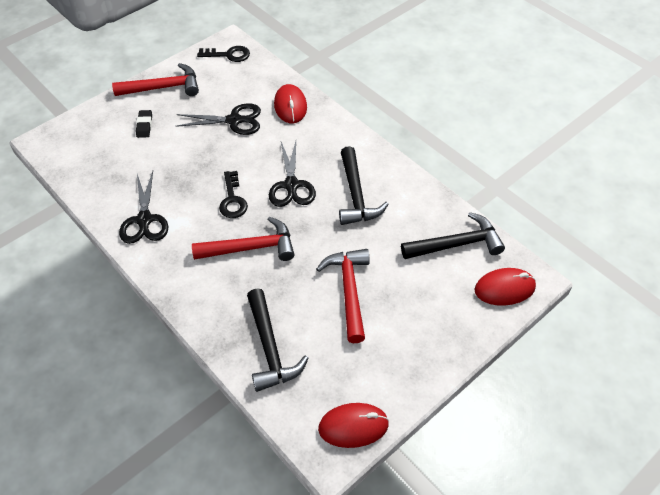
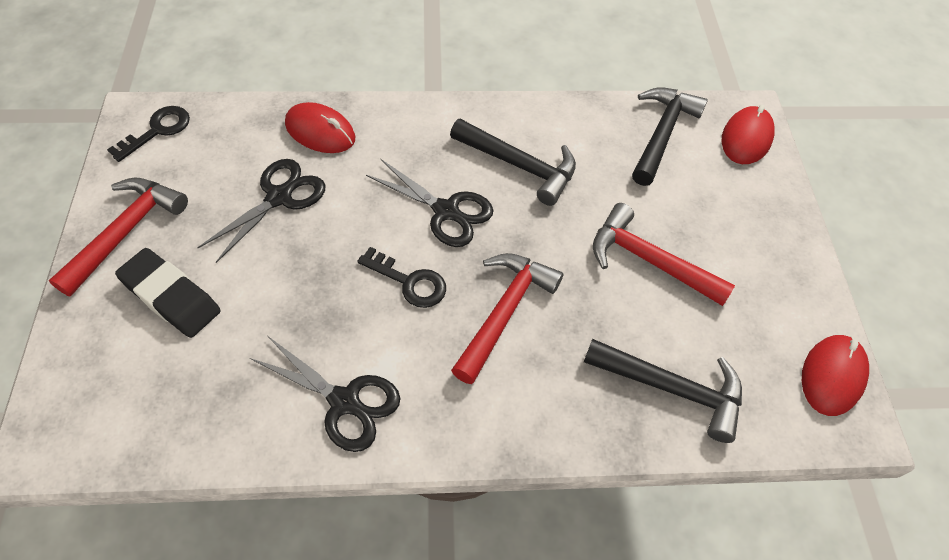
camera: 55 degrees left, 5 degrees up
black eraser [136,110,152,138] -> black eraser [115,248,221,338], size x1.83

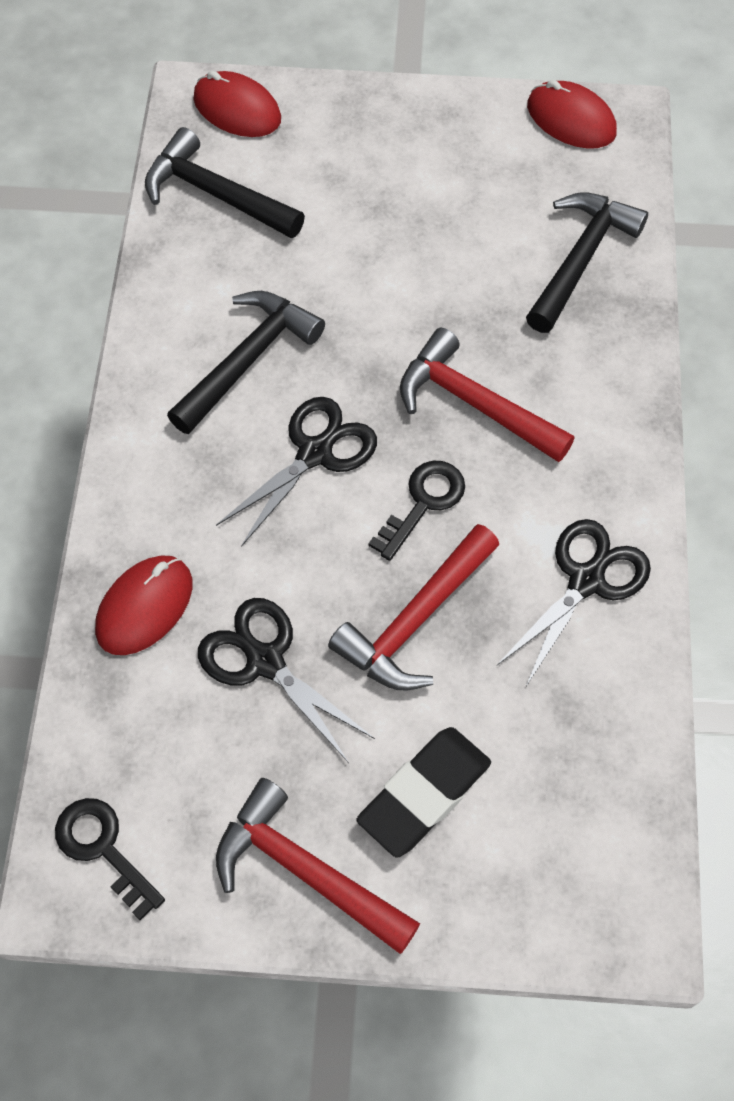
camera: 80 degrees left, 5 degrees up
red hammer [593,203,735,306] -> red hammer moved to [328,524,499,690]

